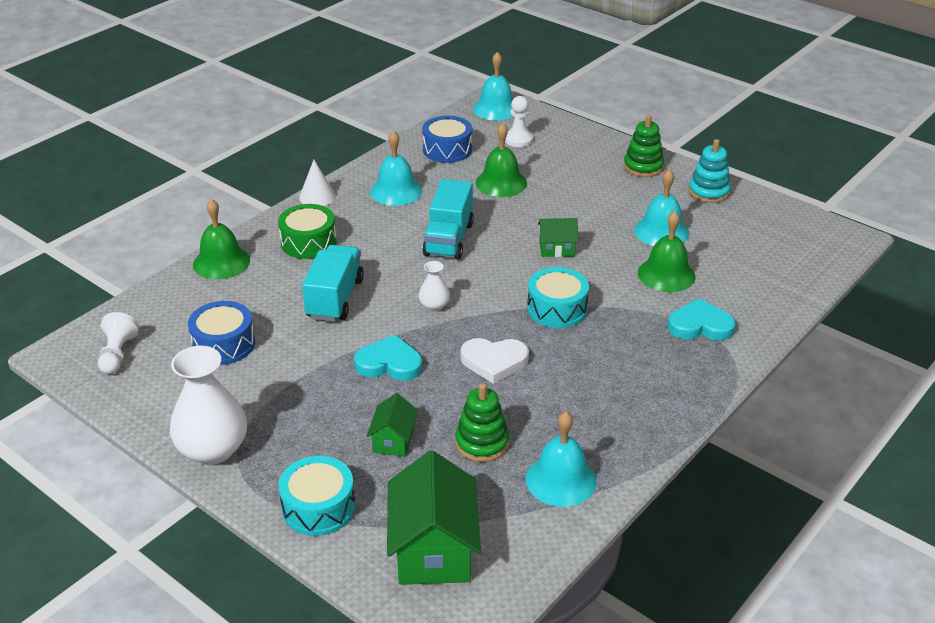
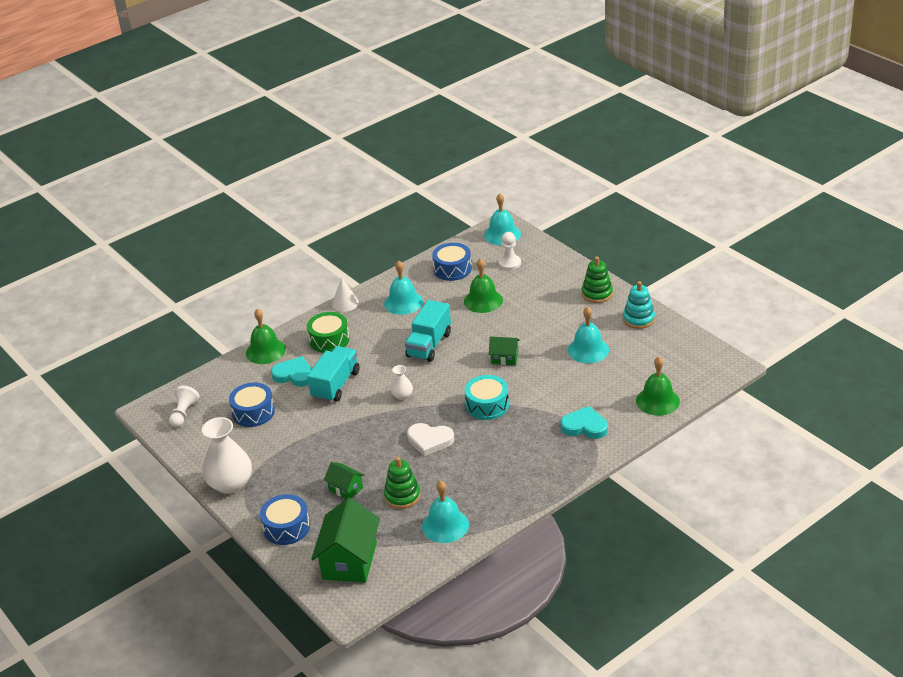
camera: 15 degrees right, 0 degrees up
turquoise drum [279,456,355,536] -> blue drum [260,494,310,545]
turquoise heart [354,335,422,381] -> turquoise heart moved to [271,356,312,387]
green house [367,393,418,457] -> green house turned 75 degrees counterclockwise [324,462,365,499]
green bell [638,211,695,292] -> green bell moved to [636,357,680,416]

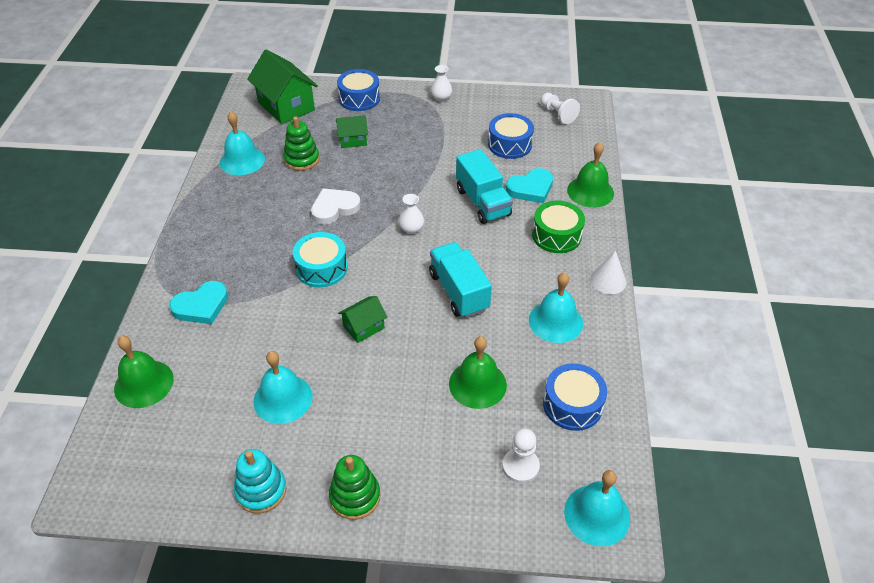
camera: 130 degrees right, 10 degrees up
white vase [202,417,252,494] -> white vase [431,65,452,102], size x0.48

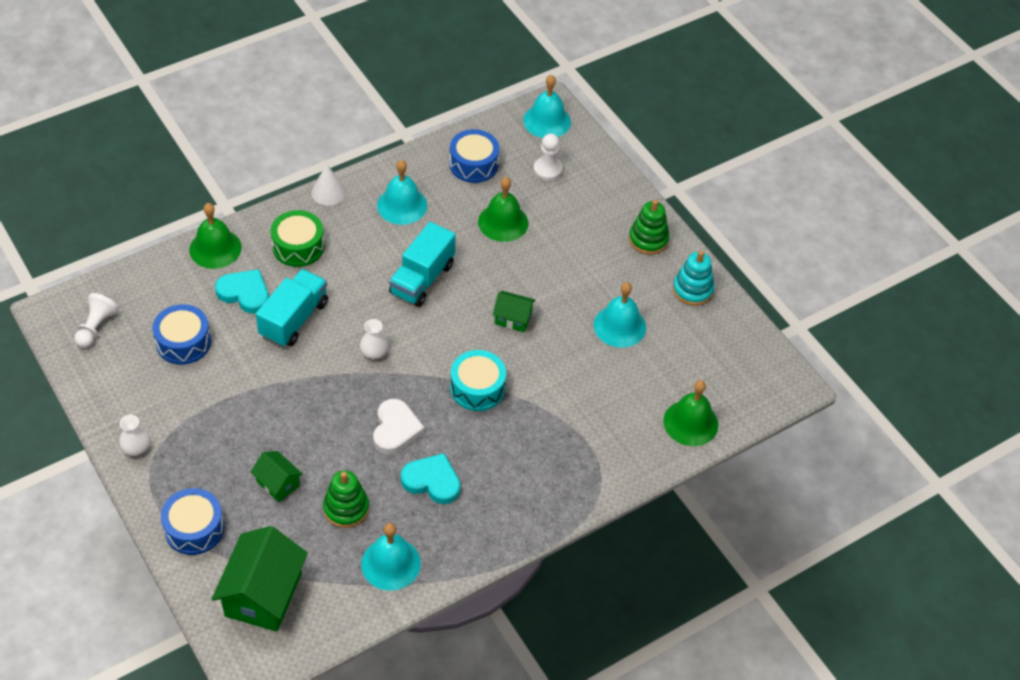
camera: 130 degrees left, 5 degrees up
turquoise heart [169,281,228,324] -> turquoise heart moved to [401,453,460,504]
white heart [311,188,361,225] -> white heart turned 105 degrees counterclockwise [373,399,425,454]

